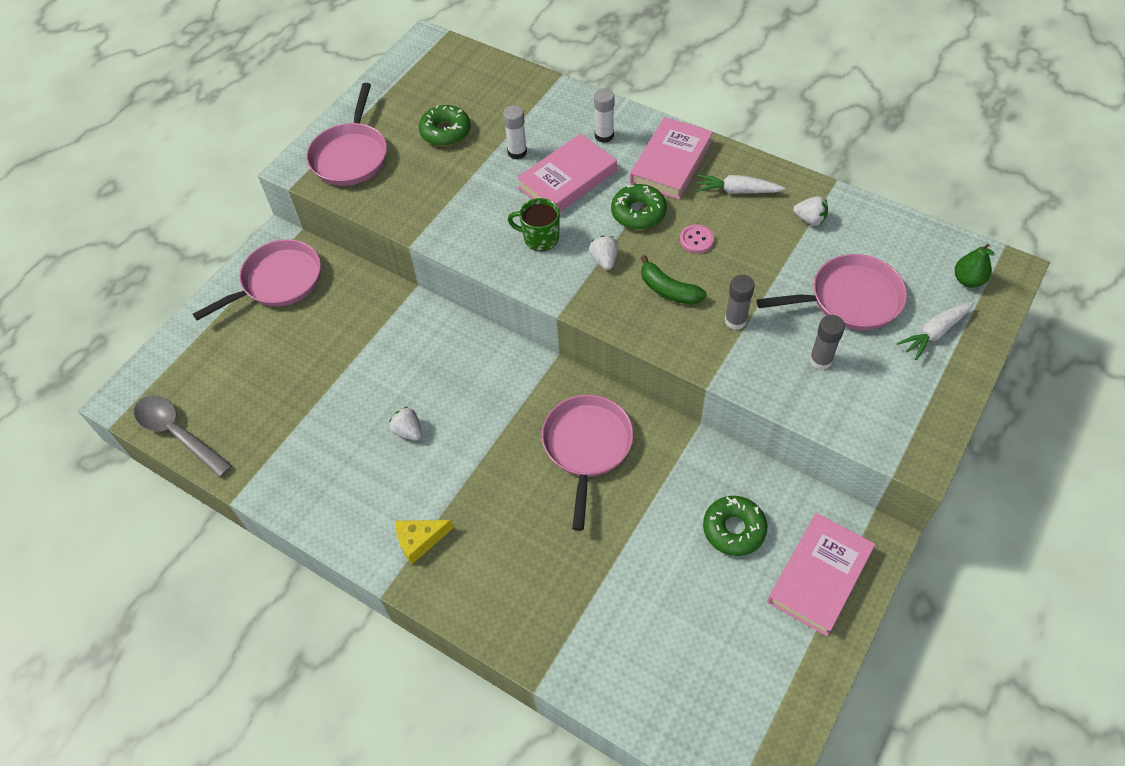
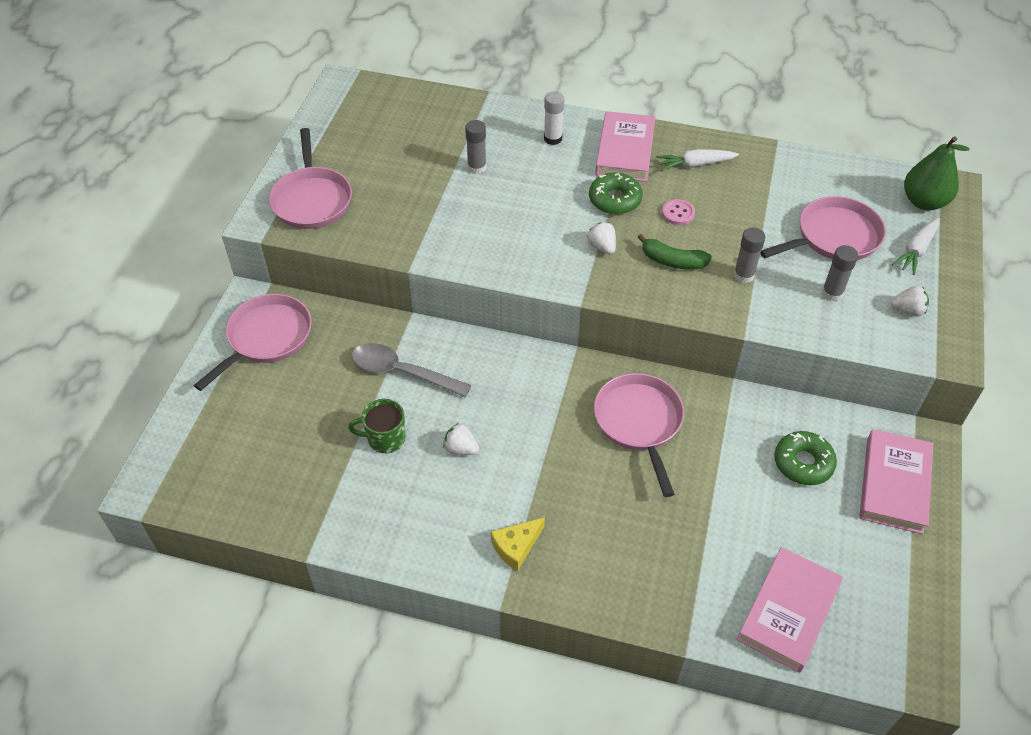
camera: 20 degrees left, 5 degrees down
grey spoon [134,396,232,478] -> grey spoon moved to [352,343,471,397]
green donut [419,105,471,146] -> none
white glue stick [503,105,527,160] -> grey glue stick [465,120,487,174]
green mug [508,198,560,251] -> green mug moved to [348,399,406,453]
pink book [517,134,617,212] -> pink book moved to [737,547,843,673]
white strawberry [793,196,828,226] -> white strawberry moved to [891,286,929,316]
green pear [955,244,994,288] -> green pear [904,137,970,210], size x1.62

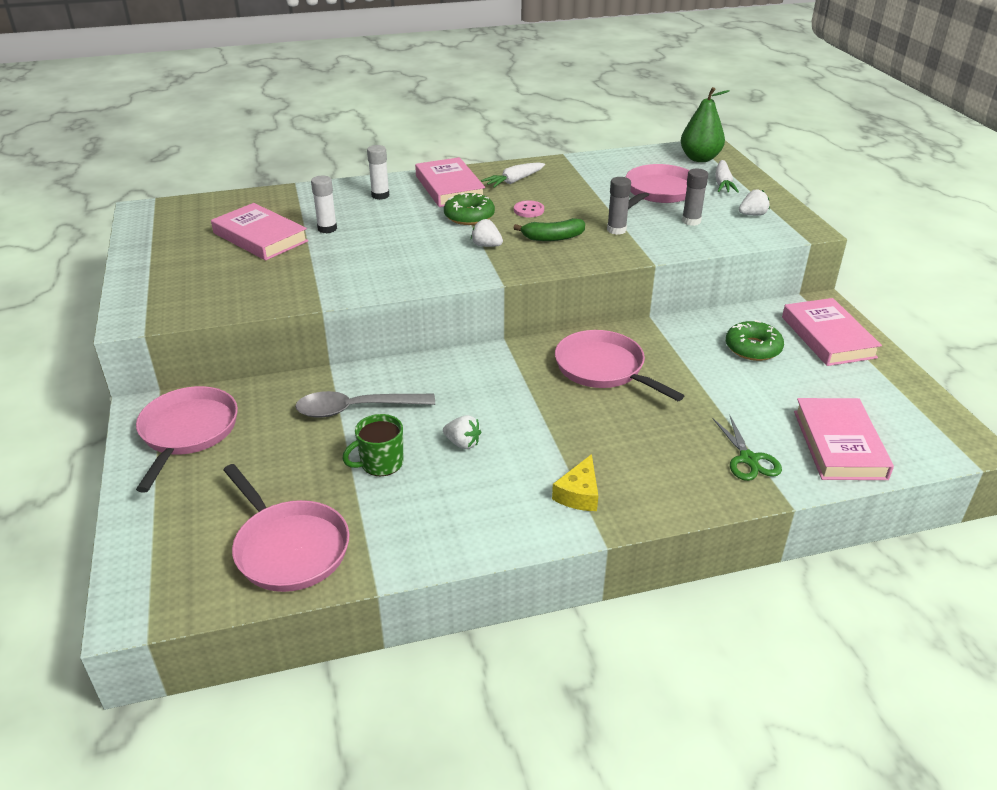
camera: 30 degrees left, 15 degrees down
pink pan [269,128,352,229] -> pink pan moved to [223,464,349,592]
white strawberry [443,423,479,455] -> white strawberry turned 150 degrees counterclockwise [443,415,481,449]
grey glue stick [465,120,487,174] -> white glue stick [311,175,337,233]
none -> pink book [211,203,308,260]
none -> green scissors [713,416,782,481]

